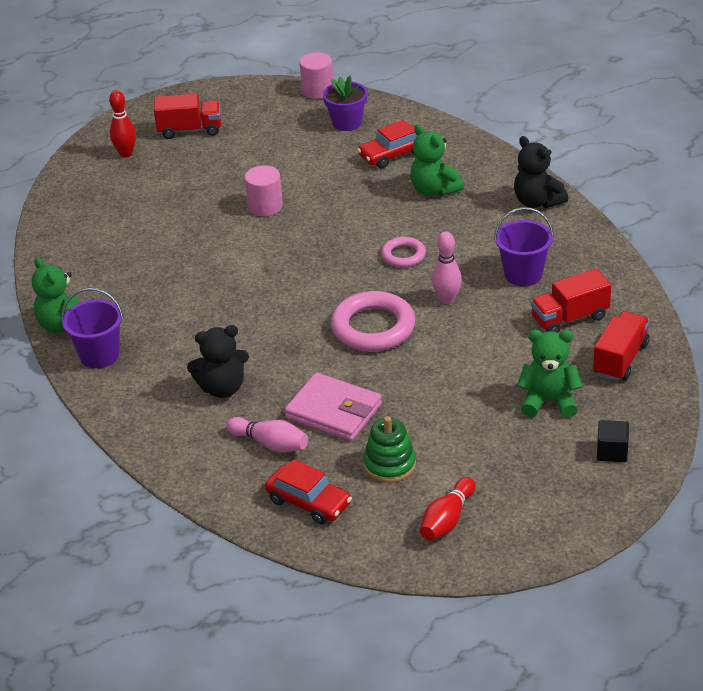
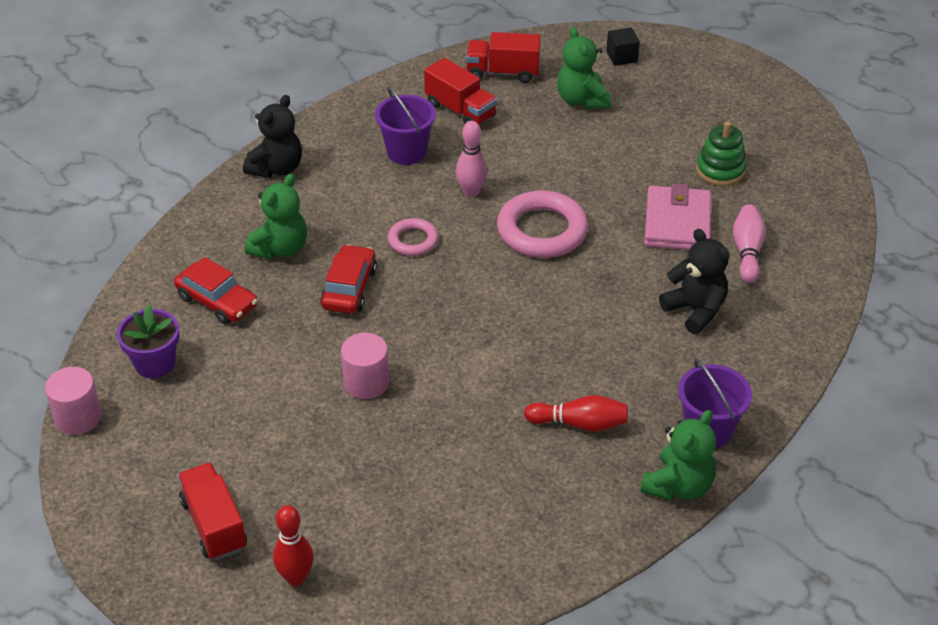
camera: 115 degrees left, 5 degrees up
red car [265,459,352,524] -> red car moved to [320,244,377,314]
red bowling pin [420,477,475,541] -> red bowling pin moved to [524,395,628,432]

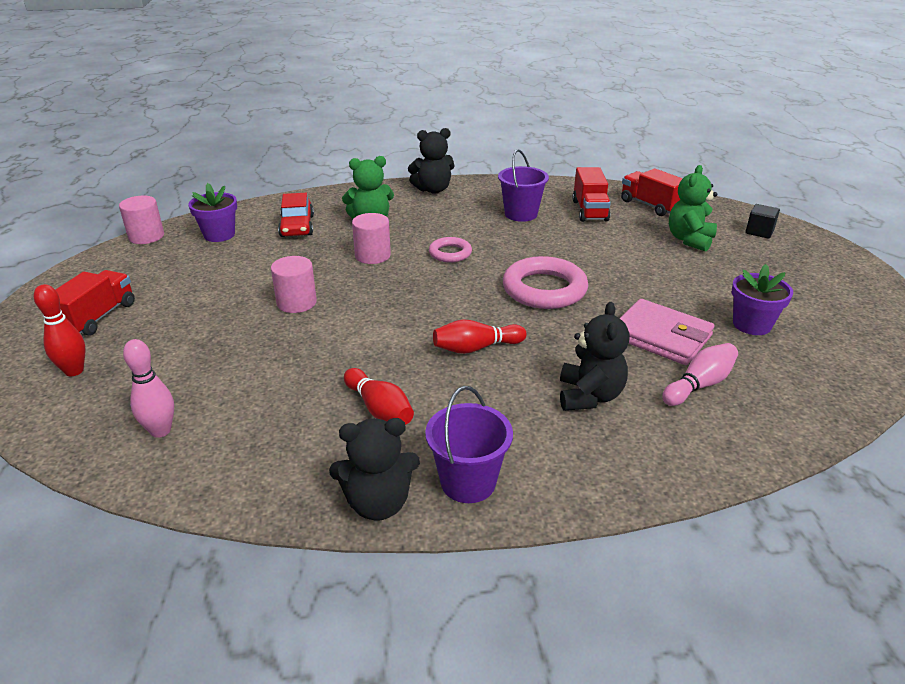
camera: 45 degrees right, 10 degrees down
red car [320,244,377,314] -> pink cylinder [352,213,391,264]
pink bowling pin [456,121,487,197] -> pink bowling pin moved to [123,339,174,438]
green teddy bear [640,410,716,501] -> black teddy bear [329,418,420,521]
pink wallet [644,183,711,250] -> pink wallet turned 75 degrees clockwise [620,299,714,365]
green stacking toy [696,121,747,186] -> purple flower pot [732,264,793,335]
none -> red bowling pin [433,319,526,354]

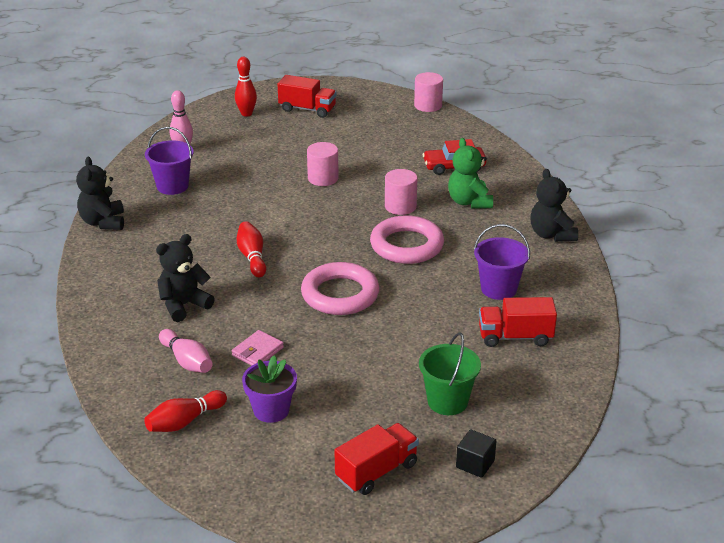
camera: 90 degrees right, 0 degrees up
purple flower pot [189,183,237,242] -> none
red bowling pin [344,368,414,425] -> red bowling pin moved to [144,390,227,432]
purple bucket [425,386,513,503] -> purple bucket moved to [145,127,194,195]
pink ring [429,237,472,262] -> pink ring [370,215,444,264], size x1.81
black teddy bear [560,302,630,411] -> black teddy bear turned 135 degrees clockwise [156,234,215,322]
pink wallet [620,299,714,365] -> pink wallet [232,330,284,366], size x0.58
red truck [621,168,683,216] -> red truck moved to [335,423,419,495]
green teddy bear [669,165,717,252] -> green bucket [419,332,481,415]

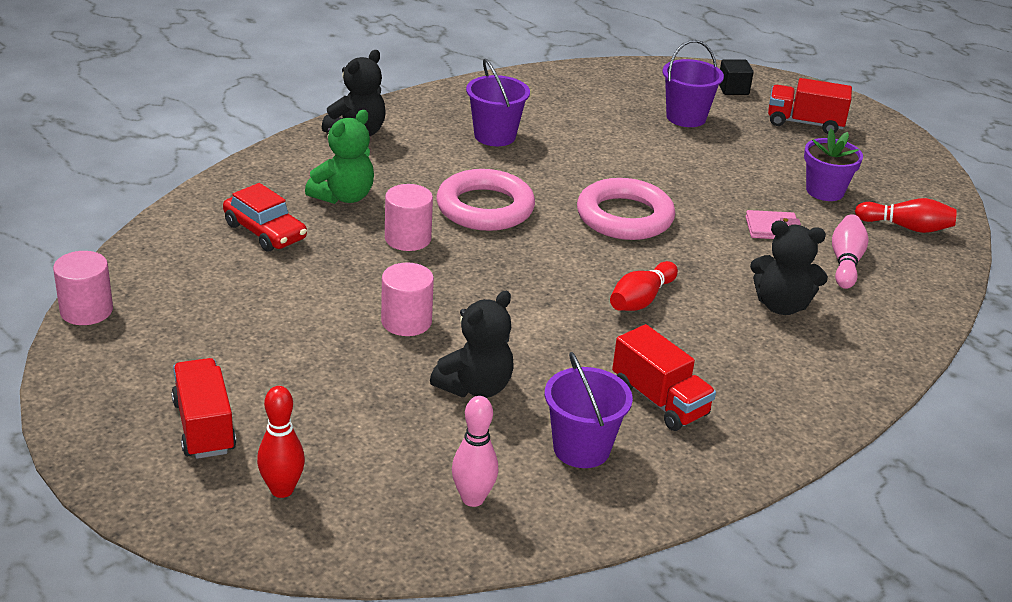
camera: 130 degrees left, 0 degrees up
black teddy bear [76,157,124,230] -> black teddy bear moved to [430,291,513,398]
green bucket [419,332,481,415] -> purple bucket [663,40,724,127]
red truck [479,297,557,347] -> red truck moved to [612,324,716,431]

